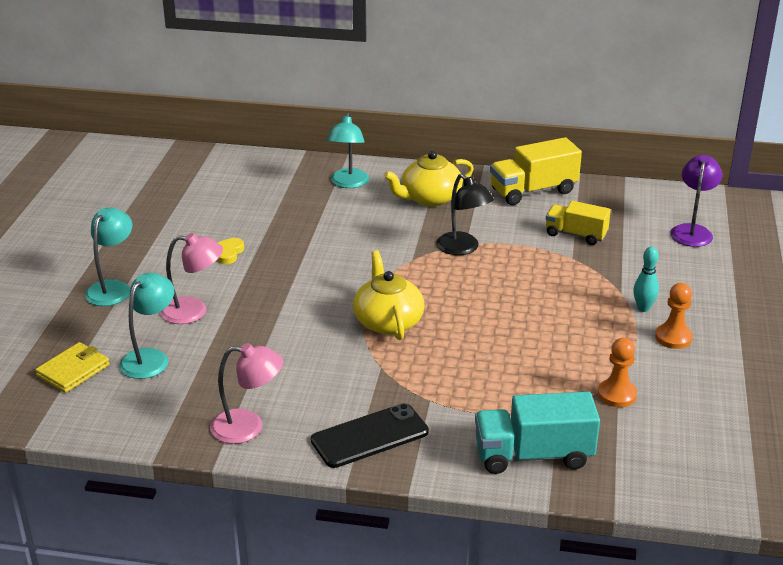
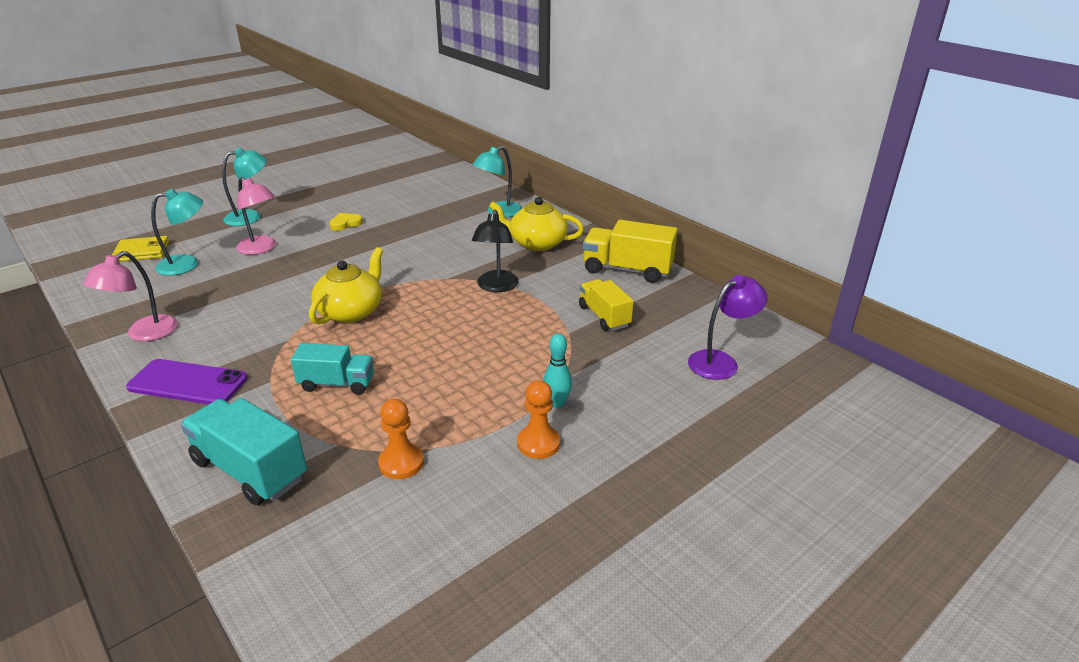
camera: 40 degrees right, 0 degrees up
pink lamp [210,343,283,444] -> pink lamp turned 75 degrees clockwise [83,251,178,341]
black phone [311,403,429,468] -> purple phone [126,359,247,404]
none -> turquoise truck [291,343,374,395]

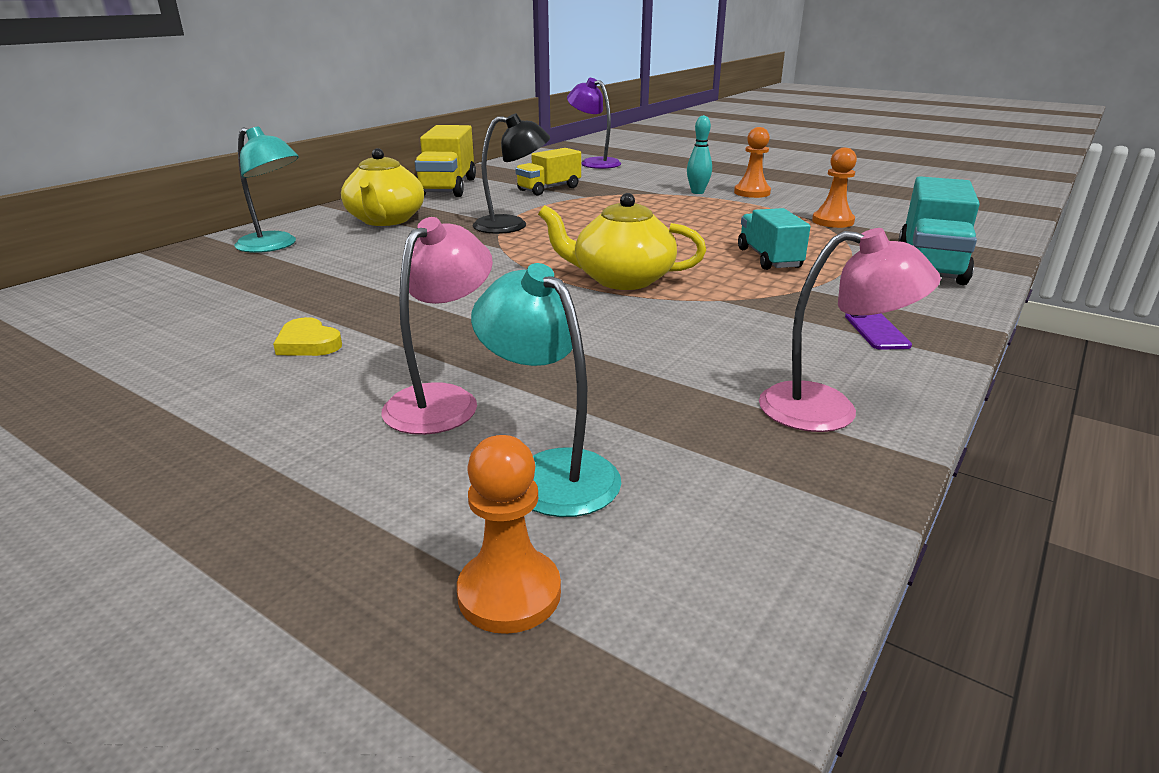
camera: 105 degrees left, 5 degrees down
yellow wallet [112,236,169,262] -> orange pawn [457,435,561,634]
purple phone [126,359,247,404] -> purple phone [845,313,912,350], size x0.50
turquoise lamp [222,148,267,226] -> none

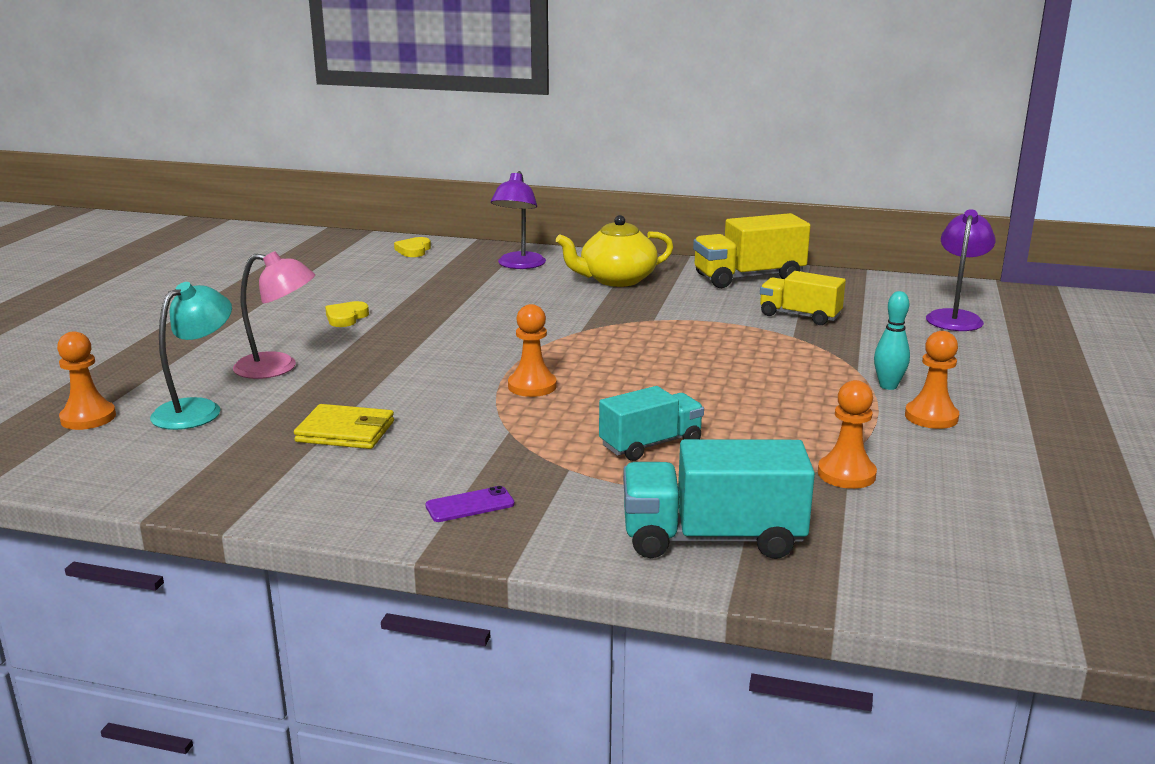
camera: 70 degrees right, 5 degrees down
turquoise lamp [235,127,299,253] -> purple lamp [491,171,546,269]
black lamp [473,113,550,234] -> none
yellow teapot [538,193,706,290] -> orange pawn [508,304,556,397]
pink lamp [759,228,941,432] -> none
none -> yellow wallet [294,404,394,449]
none -> yellow heart [394,237,431,257]

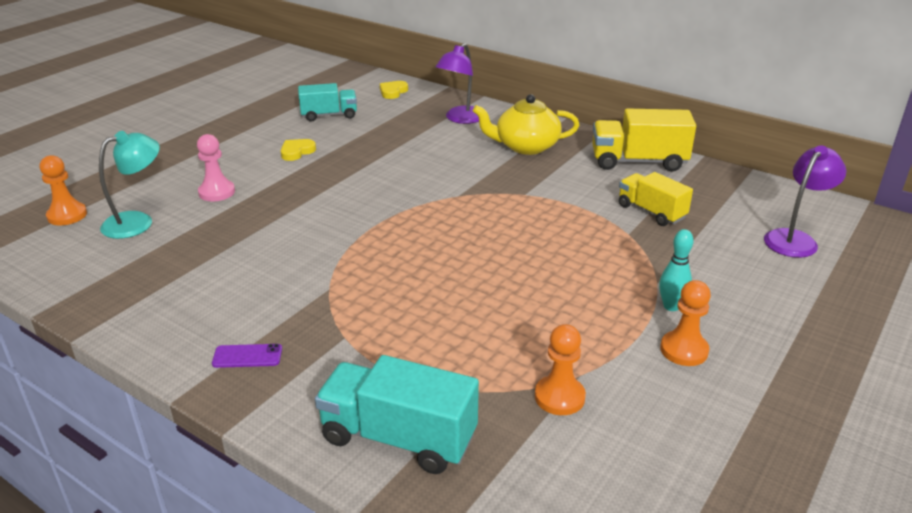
camera: 20 degrees right, 10 degrees up
pink lamp [233,251,315,379] -> pink pawn [197,134,235,201]
yellow wallet [294,404,394,449] -> none
orange pawn [508,304,556,397] -> none
turquoise truck [599,386,704,461] -> turquoise truck moved to [298,83,357,121]

